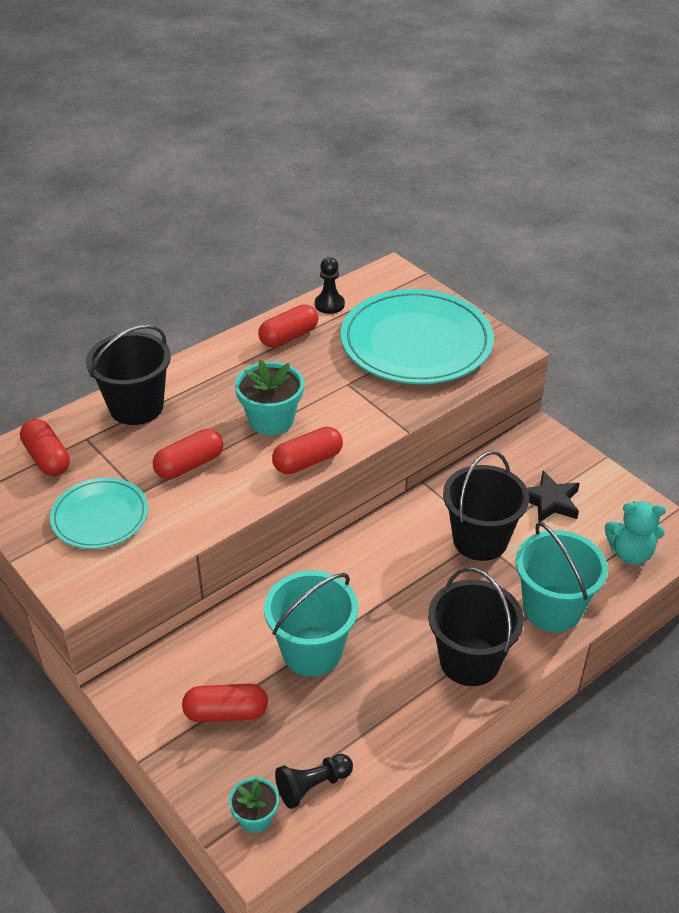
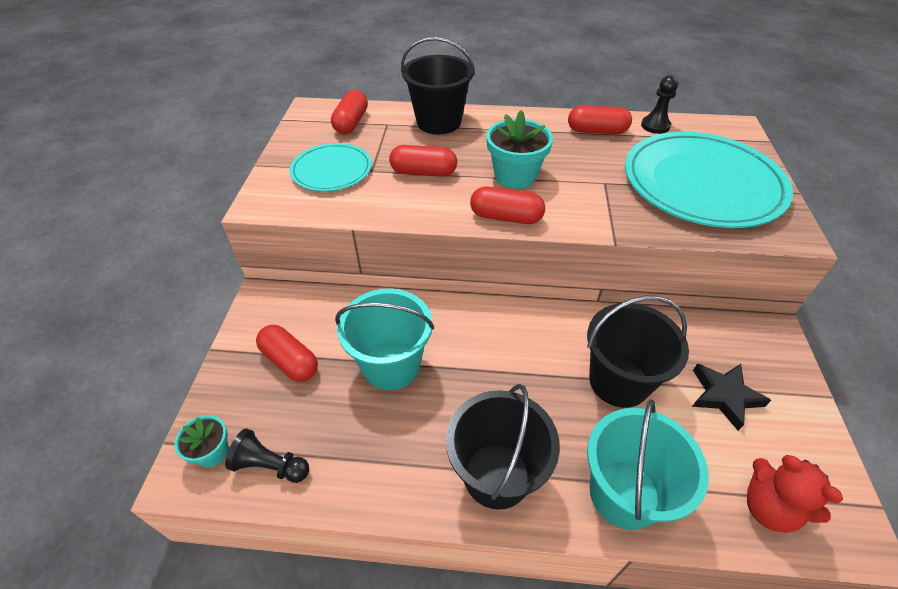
camera: 45 degrees right, 5 degrees up
turquoise teddy bear [605,501,666,565] -> red teddy bear [747,455,843,533]

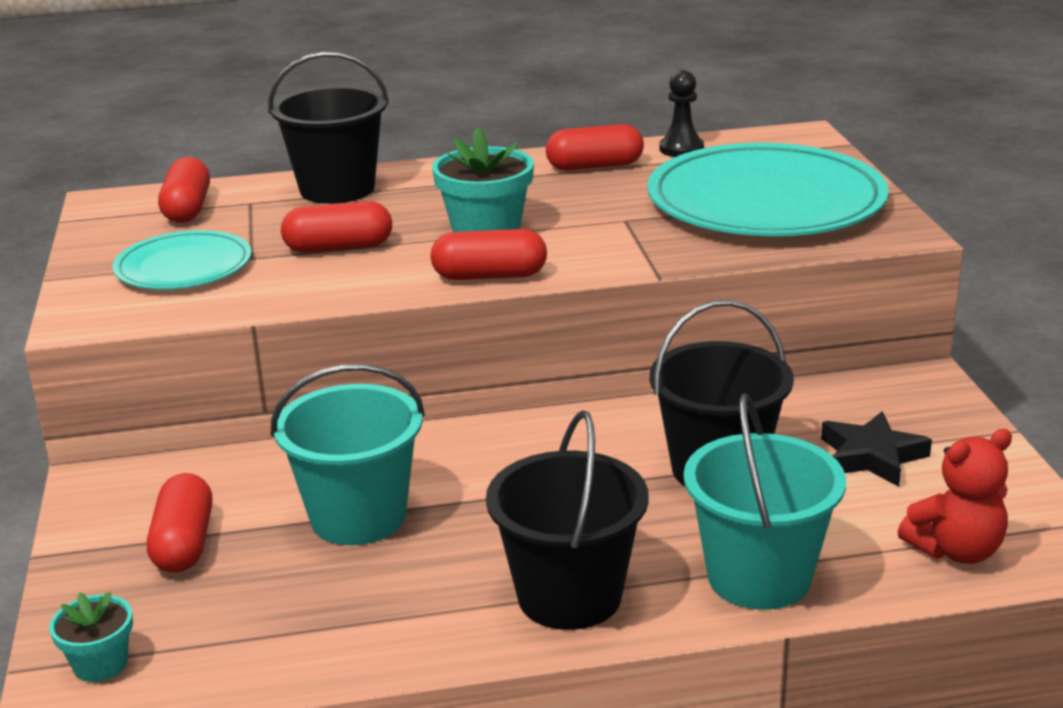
camera: 15 degrees left, 20 degrees down
black pawn [225,428,309,483] -> none
red capsule [256,325,318,382] -> red capsule turned 60 degrees clockwise [147,473,212,573]
red teddy bear [747,455,843,533] -> red teddy bear turned 60 degrees counterclockwise [898,429,1012,564]

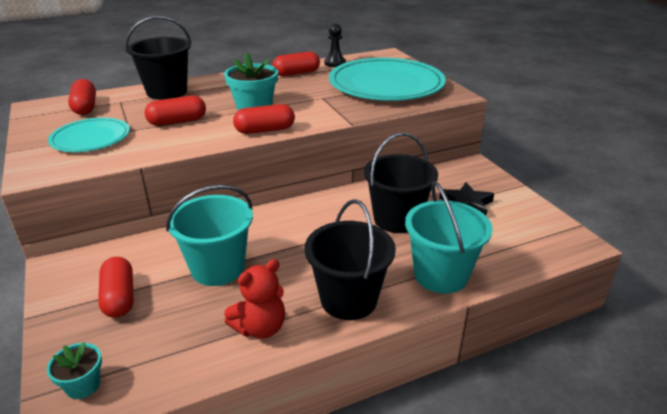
camera: 15 degrees left, 5 degrees up
red teddy bear [898,429,1012,564] -> red teddy bear moved to [224,259,285,339]

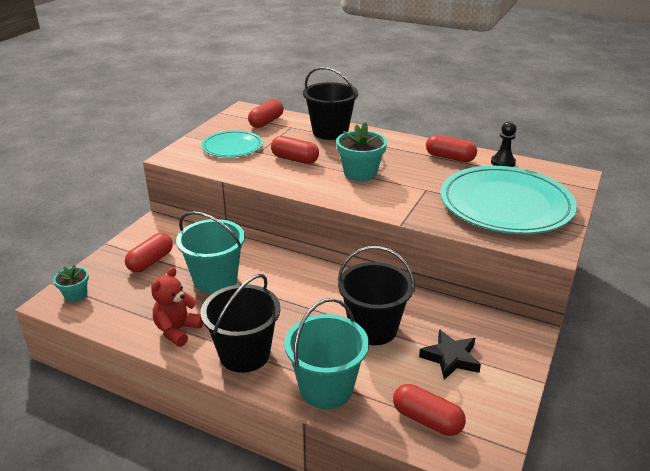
camera: 50 degrees right, 0 degrees up
red teddy bear [224,259,285,339] -> red teddy bear turned 105 degrees clockwise [151,267,203,347]
red capsule [233,104,295,134] -> red capsule moved to [393,384,466,436]

